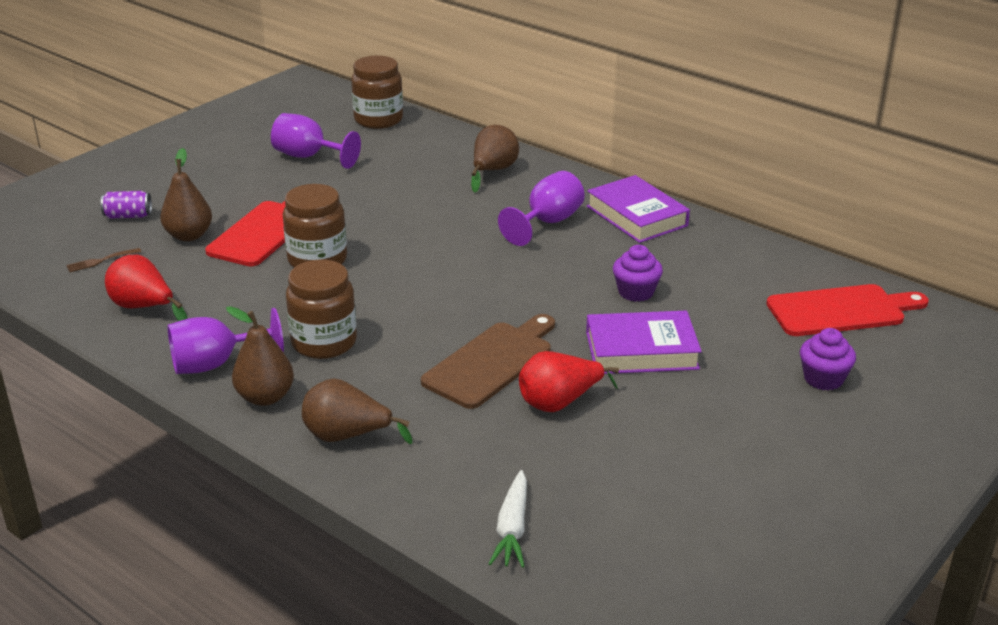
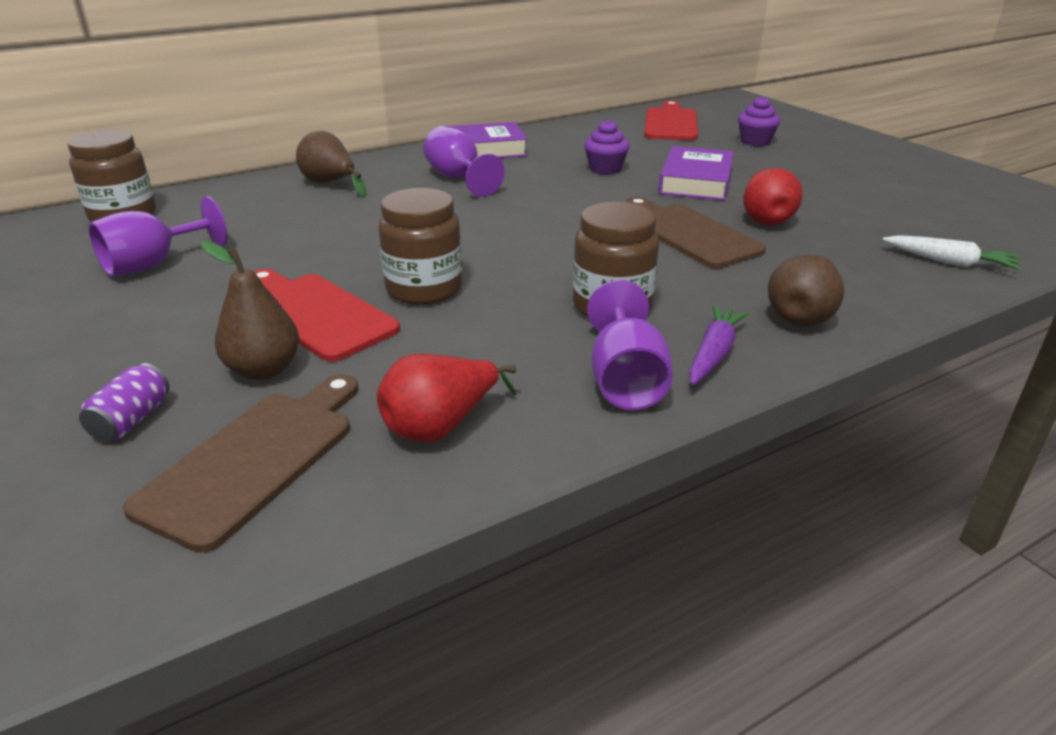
camera: 70 degrees left, 0 degrees up
brown fork [66,248,141,272] -> brown cutting board [123,374,358,553]
brown pear [226,306,294,406] -> purple carrot [689,305,749,385]

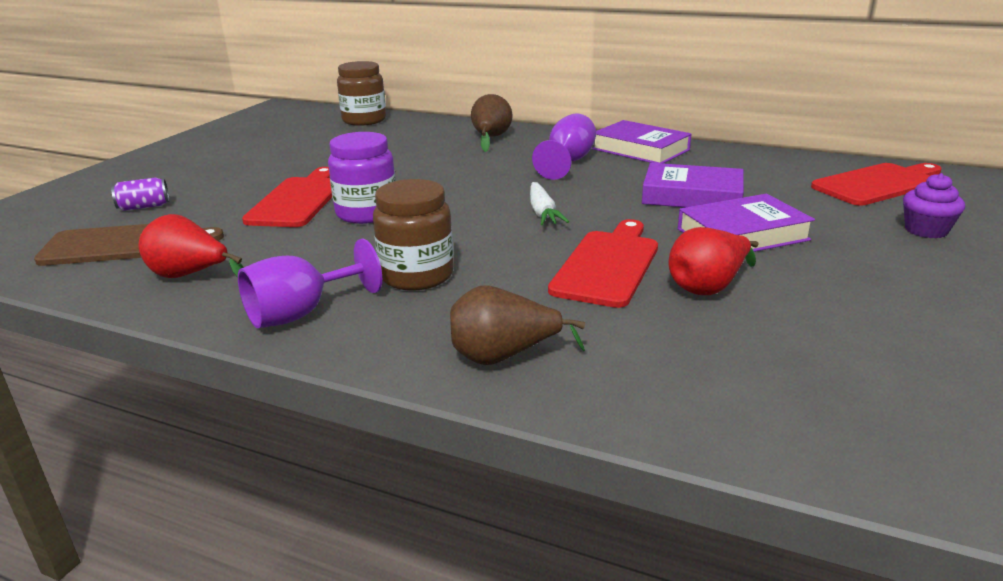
camera: 55 degrees right, 5 degrees down
purple goblet [88,196,227,277] -> none
brown pear [201,241,299,380] -> none
brown jar [378,188,462,305] -> purple jar [328,132,396,224]
purple cupcake [584,120,630,175] -> purple book [642,163,744,207]
brown cutting board [626,197,766,269] -> red cutting board [548,219,658,308]
purple carrot [689,305,749,385] -> none
white carrot [882,235,1021,270] -> white carrot moved to [530,182,569,225]

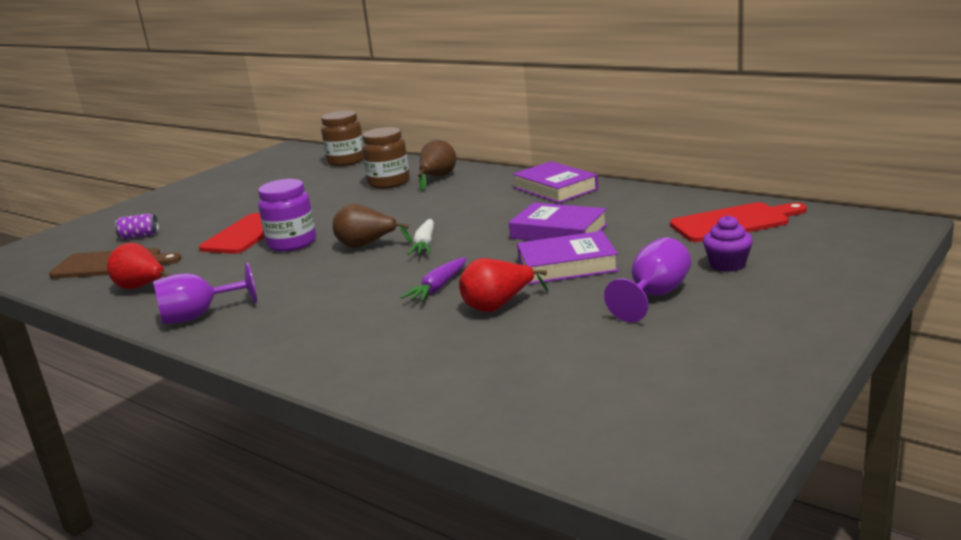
camera: 15 degrees right, 5 degrees down
brown jar [373,179,454,291] -> brown jar moved to [362,127,410,189]
brown pear [450,285,585,365] -> brown pear moved to [333,203,413,248]
purple goblet [532,113,596,180] -> purple goblet moved to [604,237,691,322]
red cutting board [548,219,658,308] -> purple carrot [401,257,466,302]

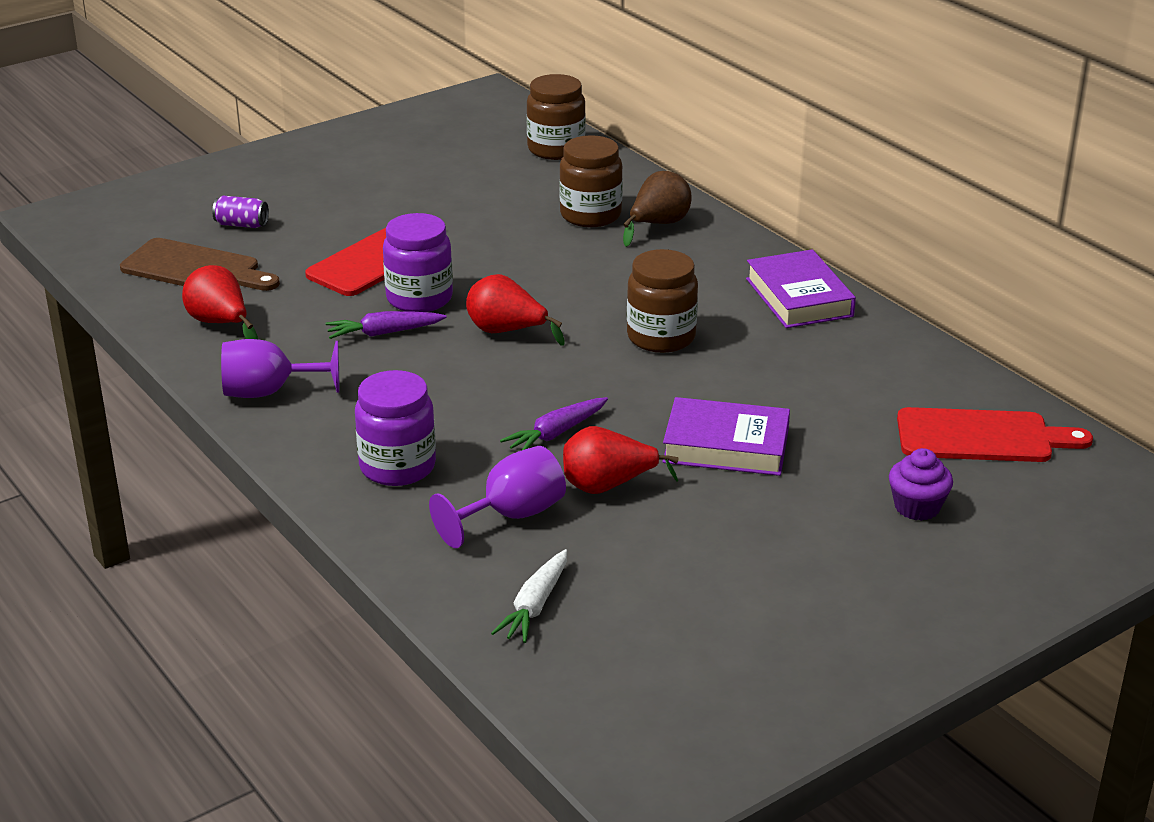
camera: 15 degrees right, 10 degrees up
brown pear [333,203,413,248] -> red pear [466,274,565,346]
white carrot [408,219,434,255] -> white carrot moved to [491,549,567,643]
purple book [509,202,608,241] -> none
purple goblet [604,237,691,322] -> purple goblet moved to [429,446,566,548]
none -> purple carrot [325,311,447,339]
none -> purple jar [355,370,436,486]
none -> brown jar [627,249,698,353]

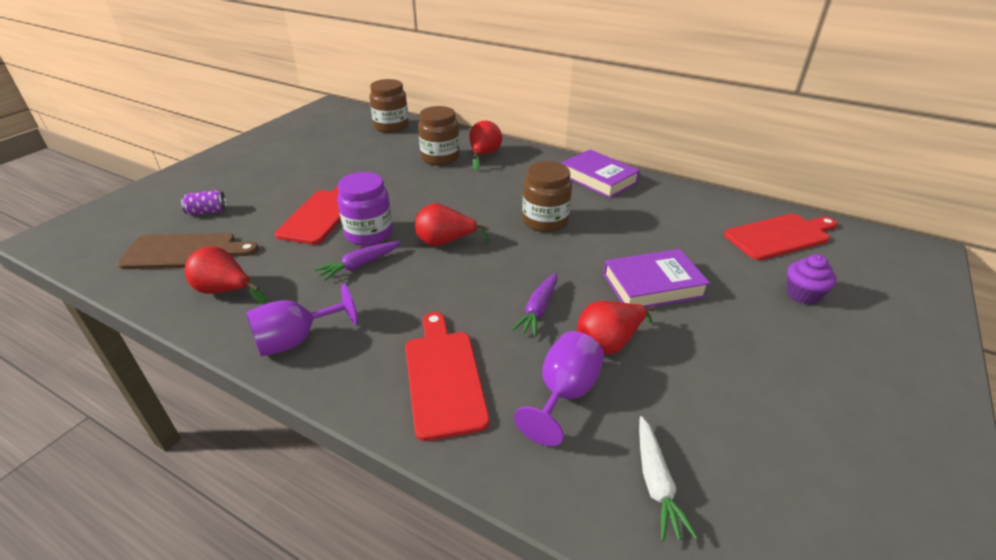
camera: 25 degrees left, 5 degrees up
purple jar [355,370,436,486] -> red cutting board [405,312,490,441]
brown pear [623,171,692,247] -> red pear [469,121,502,171]

